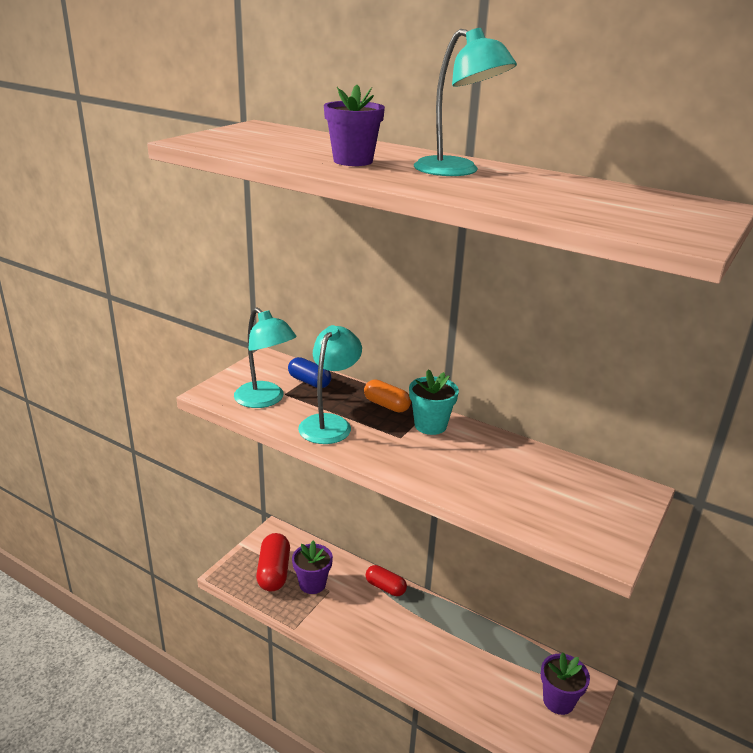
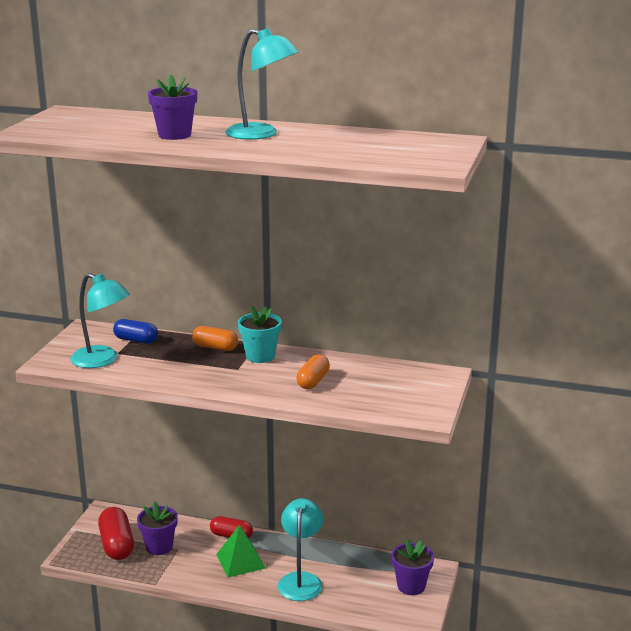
camera: 15 degrees left, 5 degrees down
turquoise lamp [298,325,362,444] -> turquoise lamp moved to [278,498,323,601]
none -> green pyramid [216,525,266,577]
none -> orange capsule [296,354,330,389]

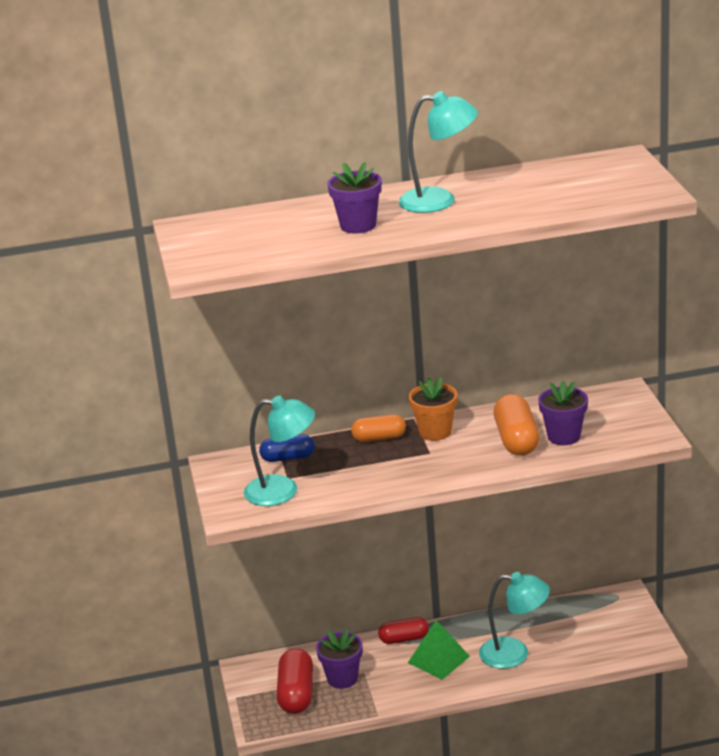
camera: 25 degrees left, 5 degrees up
red capsule [98,507,134,560] -> red capsule turned 45 degrees clockwise [276,648,313,714]
turquoise flower pot [238,306,282,363] -> orange flower pot [409,377,457,441]
turquoise lamp [278,498,323,601] -> turquoise lamp turned 120 degrees clockwise [479,572,550,669]
orange capsule [296,354,330,389] -> orange capsule [494,394,539,456], size x1.53
purple flower pot [392,539,434,595] -> purple flower pot moved to [538,381,588,445]

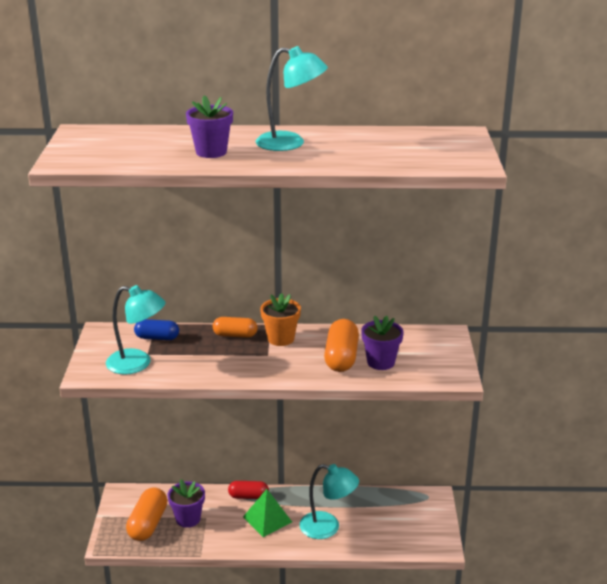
camera: 10 degrees right, 0 degrees up
red capsule [276,648,313,714] -> orange capsule [126,487,167,541]

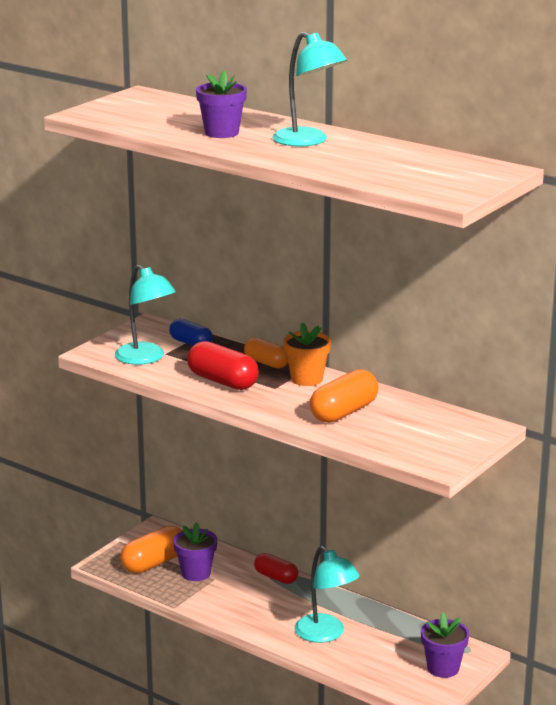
camera: 35 degrees right, 5 degrees down
green pyramid [243,489,292,537] -> none
purple flower pot [361,315,404,370] -> purple flower pot moved to [421,613,469,678]
none -> red capsule [187,341,259,390]

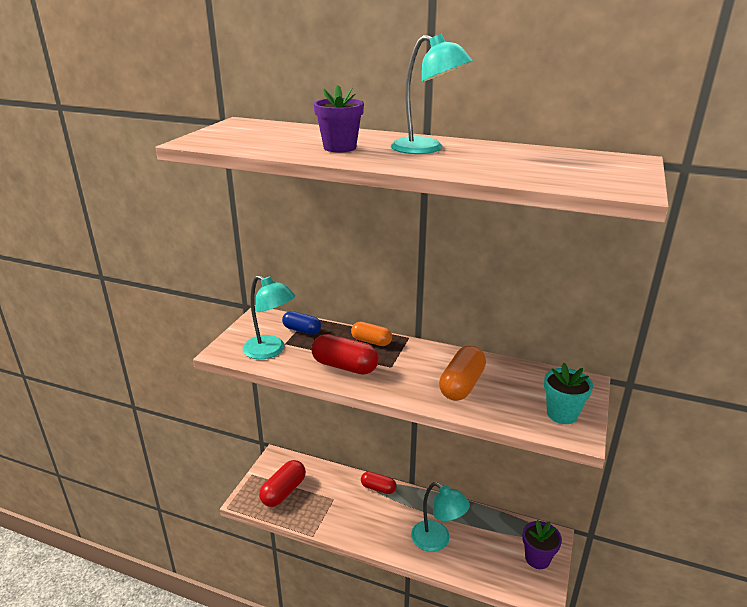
camera: 15 degrees left, 5 degrees up
orange capsule [120,526,182,574] -> red capsule [259,460,306,507]
purple flower pot [173,522,217,581] -> none
orange flower pot [283,322,331,386] -> none
none -> turquoise flower pot [544,363,593,424]

